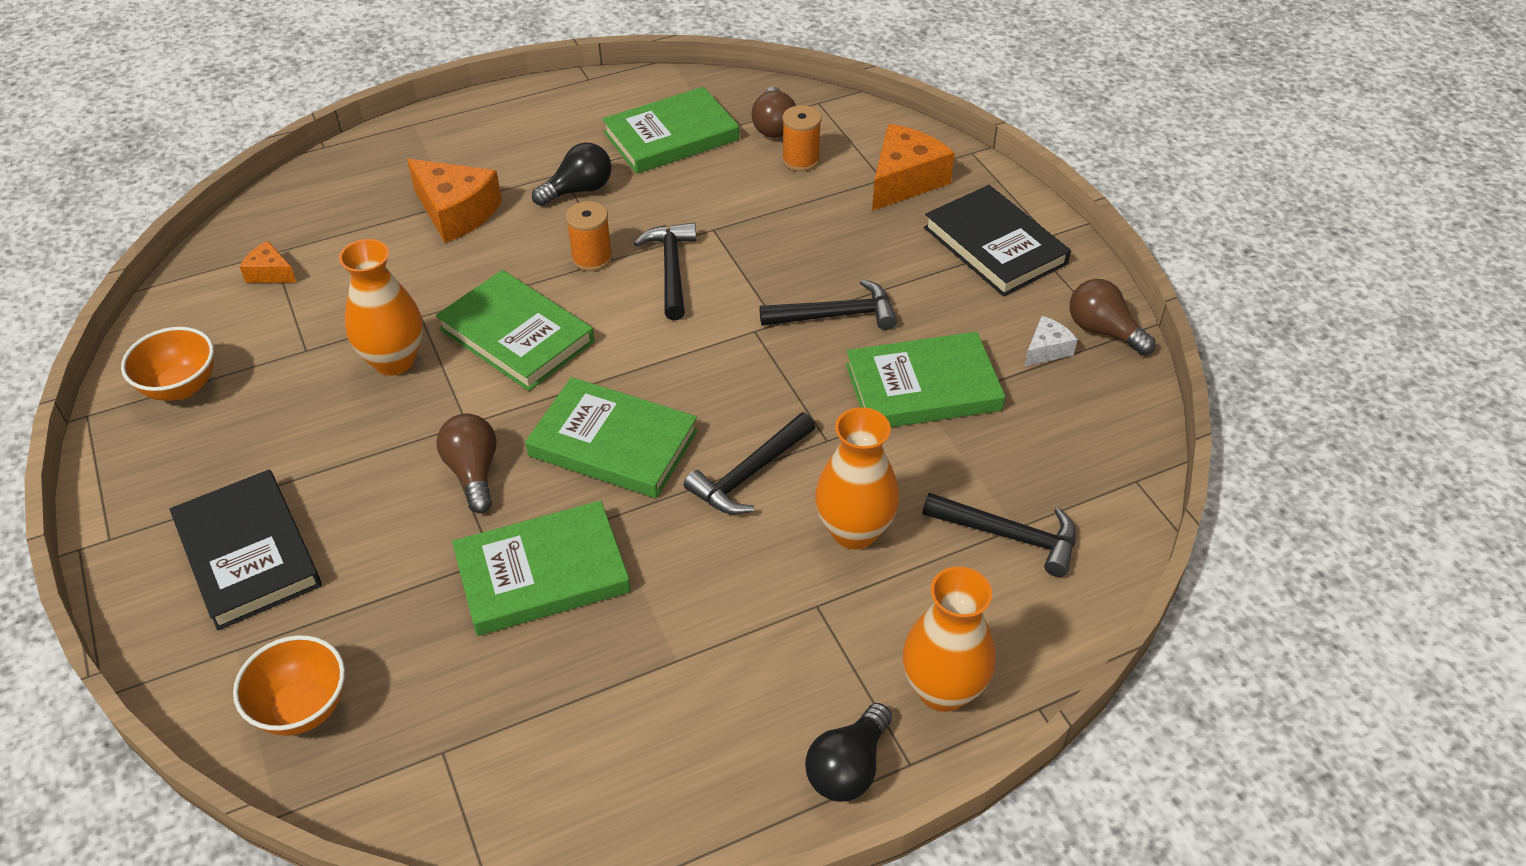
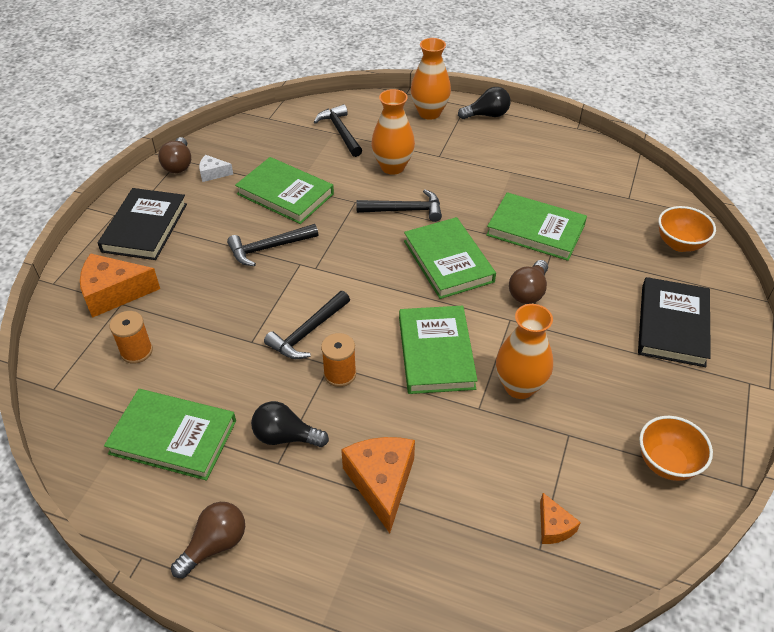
camera: 135 degrees left, 0 degrees up
brown light bulb [751,87,796,138] -> brown light bulb moved to [171,502,245,578]
black hammer [759,279,897,330] -> black hammer turned 60 degrees counterclockwise [227,224,318,266]

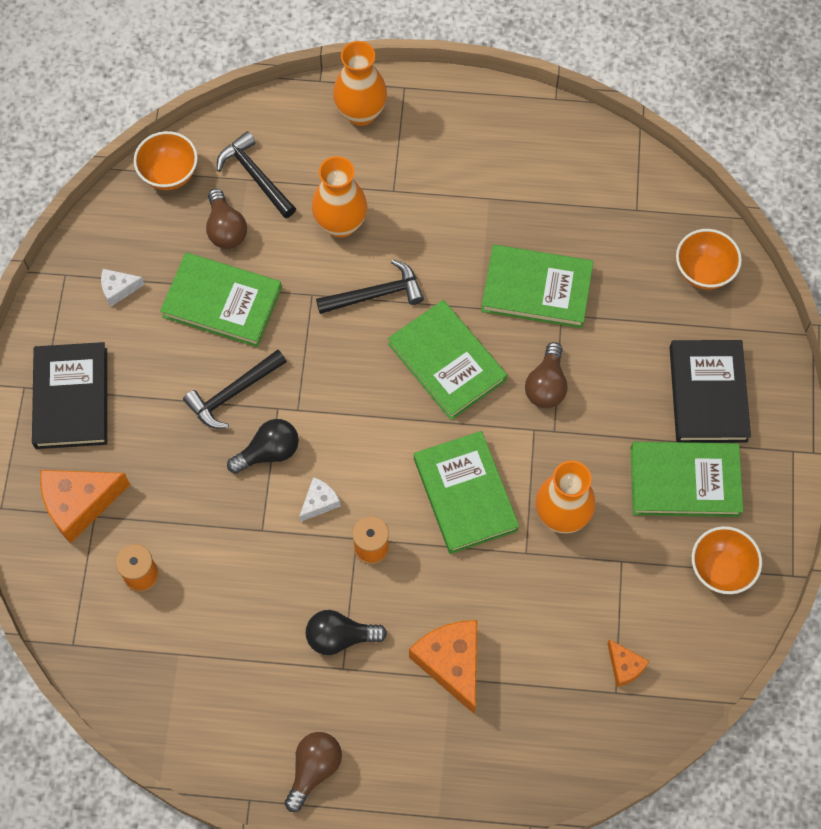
camera: 15 degrees left, 20 degrees up
green book [104,389,236,480] -> green book moved to [631,442,743,517]
brown light bulb [158,137,191,173] -> brown light bulb moved to [206,188,247,249]
black hammer [264,291,350,359] -> white cheese [299,477,341,522]
black light bulb [458,87,511,119] -> black light bulb moved to [227,419,299,474]
none -> orange bowl [134,131,198,190]

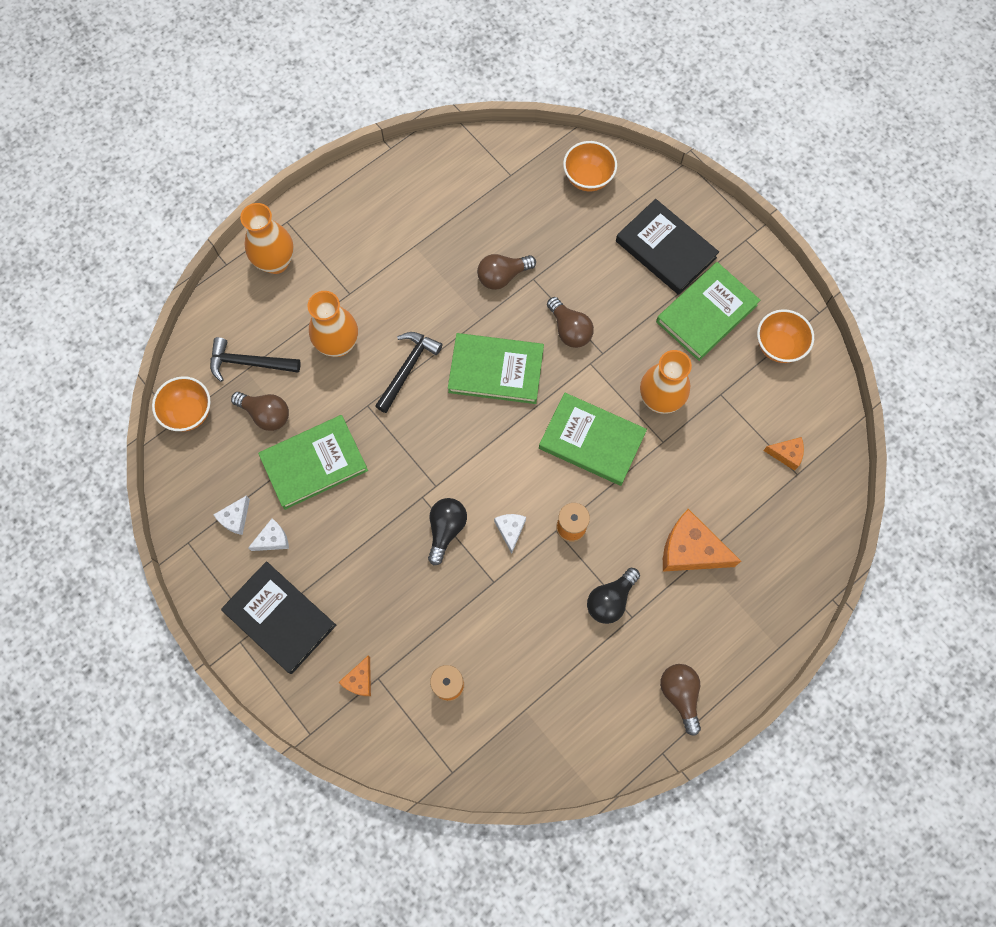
camera: 45 degrees left, 5 degrees up
orange cheese [40,470,130,544] -> orange cheese [338,656,371,696], size x0.52
black hammer [183,349,287,429] -> none
green book [481,244,594,328] -> brown light bulb [477,254,536,290]
none -> white cheese [248,518,289,551]

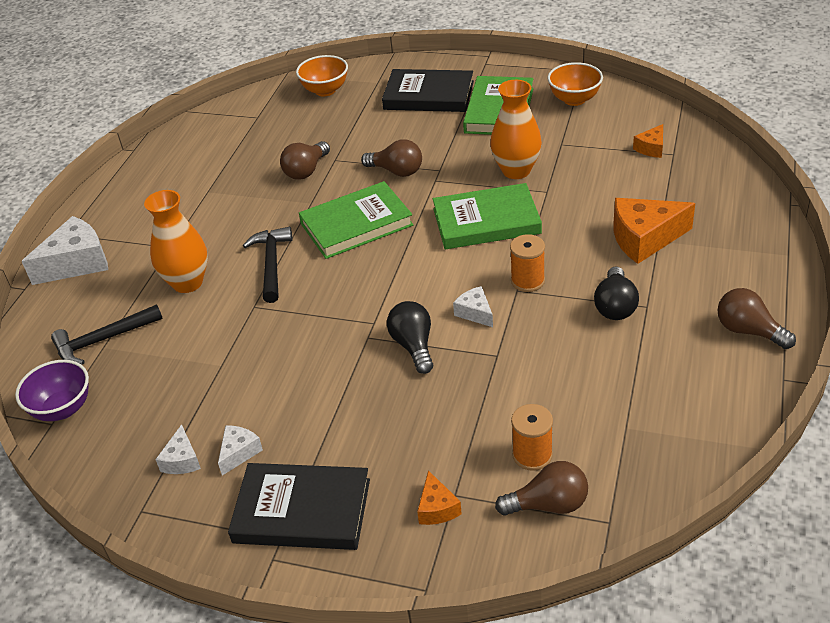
camera: 30 degrees left, 30 degrees down
orange bowl [152,376,211,431] -> purple bowl [15,360,89,421]
brown light bulb [231,392,289,431] -> brown light bulb moved to [495,461,588,516]
orange vase [240,203,294,274] -> white cheese [22,216,108,285]
green book [258,415,368,510] -> none
orange cheese [763,437,804,471] -> orange cheese turned 150 degrees clockwise [633,124,663,158]

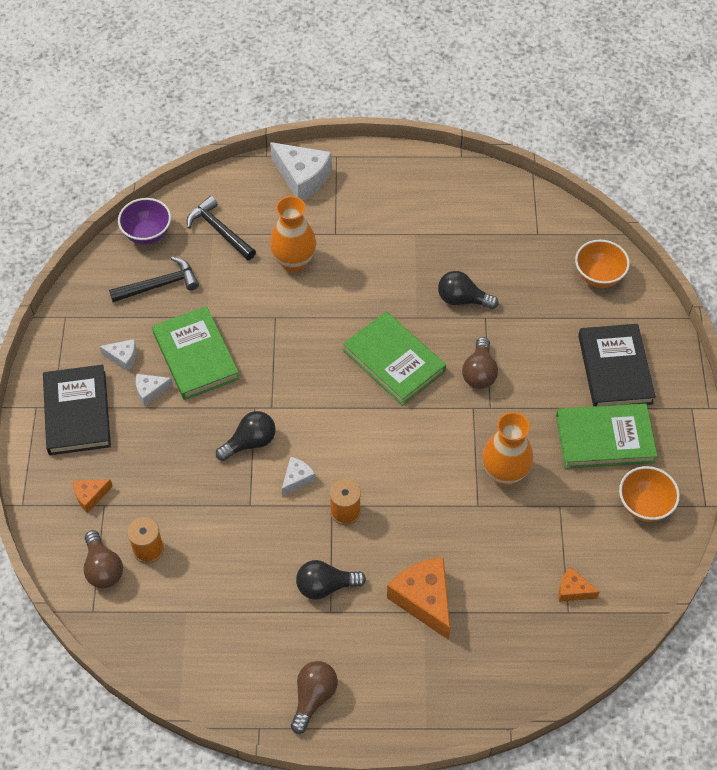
camera: 70 degrees right, 15 degrees up
white cheese [155,424,201,474] -> white cheese moved to [136,374,173,406]
black hammer [243,226,293,303] -> black hammer moved to [109,257,199,302]
brown light bulb [280,141,330,180] -> black light bulb [438,271,498,309]
green book [433,183,542,249] -> green book moved to [152,306,240,400]

